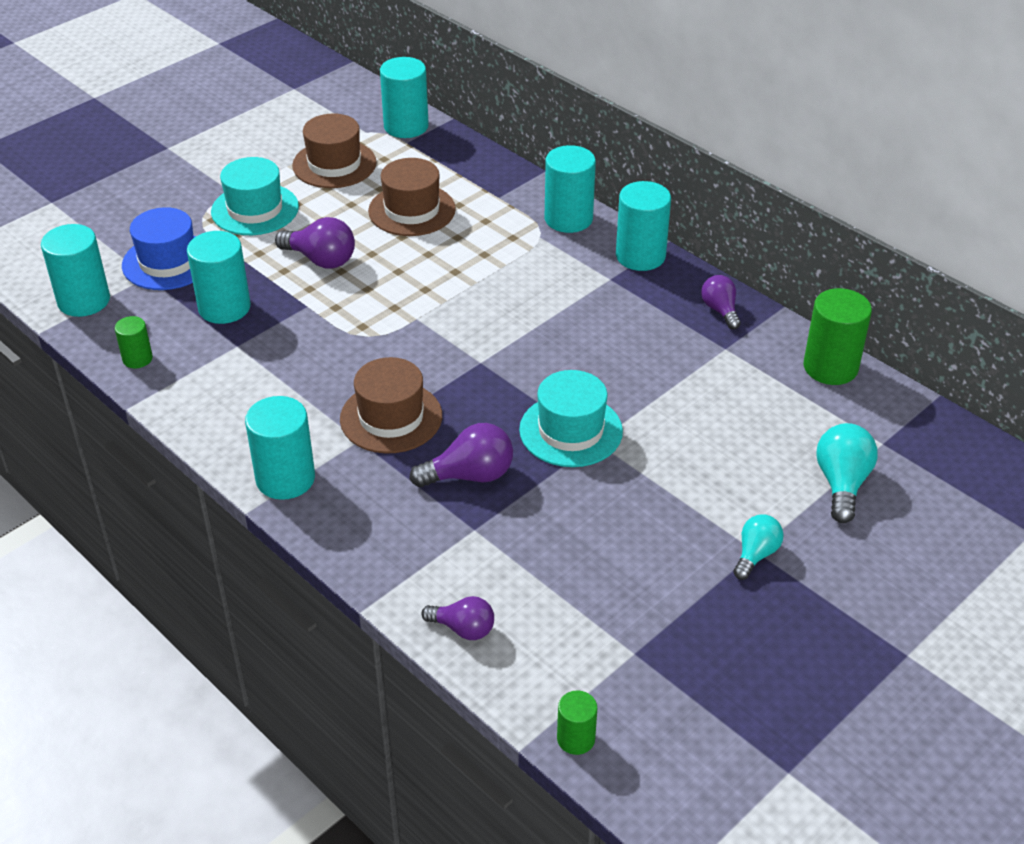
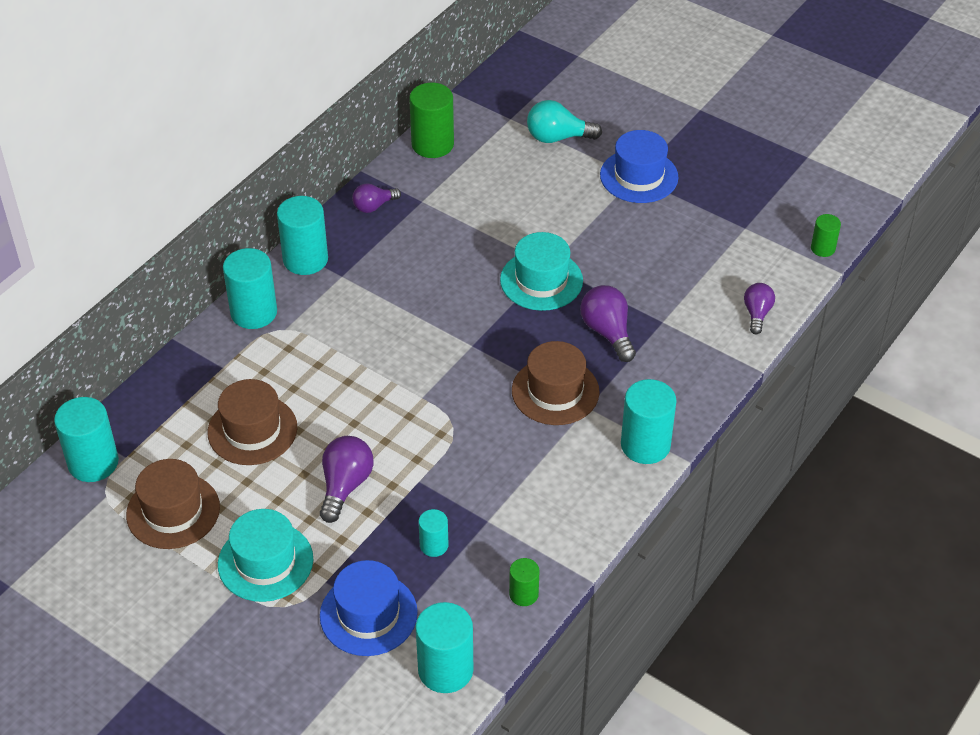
camera: 100 degrees left, 5 degrees up
turquoise cylinder [187,231,251,324] -> turquoise cylinder [419,509,448,557], size x0.55
turquoise light bulb [733,515,784,580] -> blue hat [600,130,679,203]

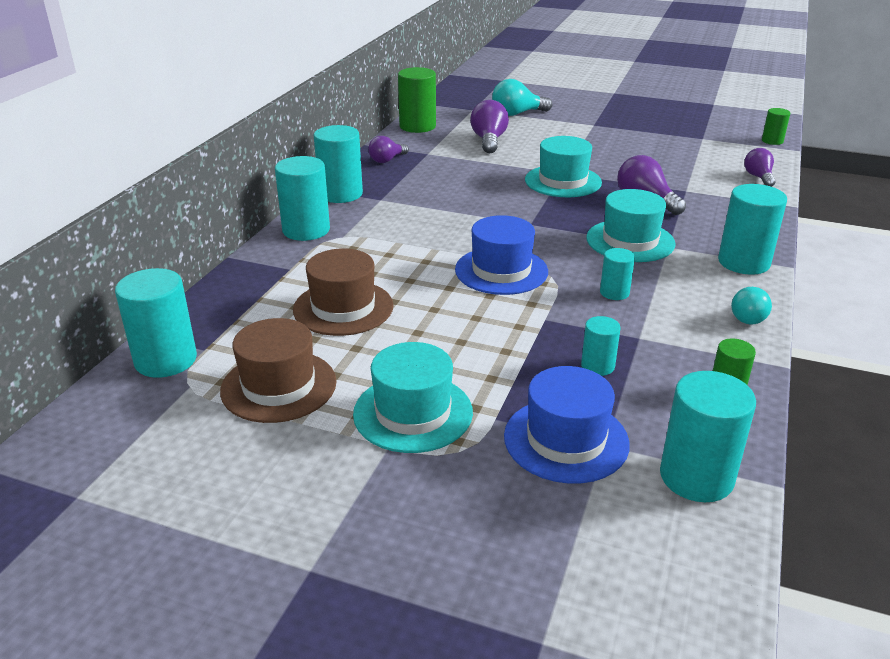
camera: 15 degrees left, 15 degrees down
purple light bulb [320,436,373,523] -> purple light bulb moved to [470,100,509,153]
brown hat [512,341,600,425] -> turquoise hat [586,189,676,262]
blue hat [600,130,679,203] -> blue hat moved to [455,215,548,295]
none -> turquoise cylinder [600,248,635,300]
none -> turquoise light bulb [731,287,772,324]

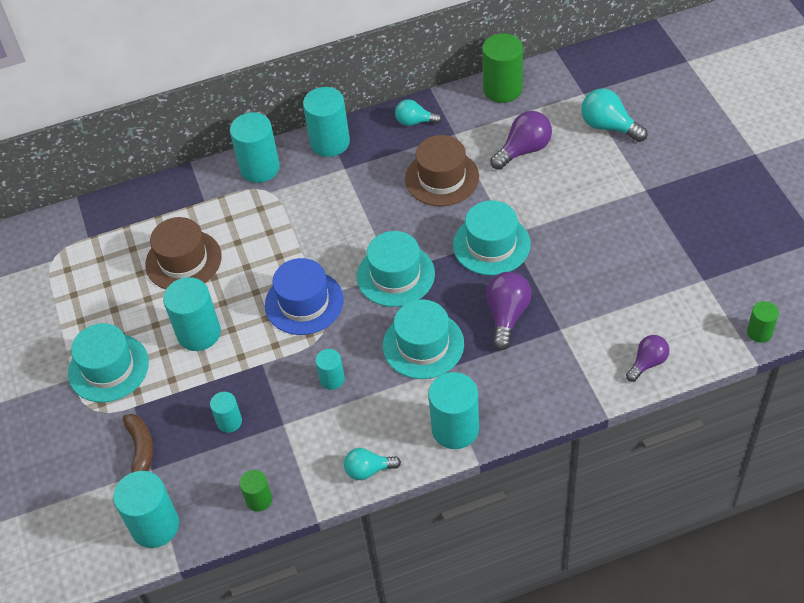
camera: 55 degrees right, 20 degrees up
turquoise cylinder [115,268,197,378] -> turquoise cylinder moved to [163,277,221,351]
brown hat [220,318,337,423] -> brown hat moved to [405,135,479,206]
purple light bulb [368,136,409,163] -> turquoise light bulb [395,99,442,126]
blue hat [504,366,630,484] -> brown banana [123,414,153,473]
none -> turquoise hat [357,231,435,307]

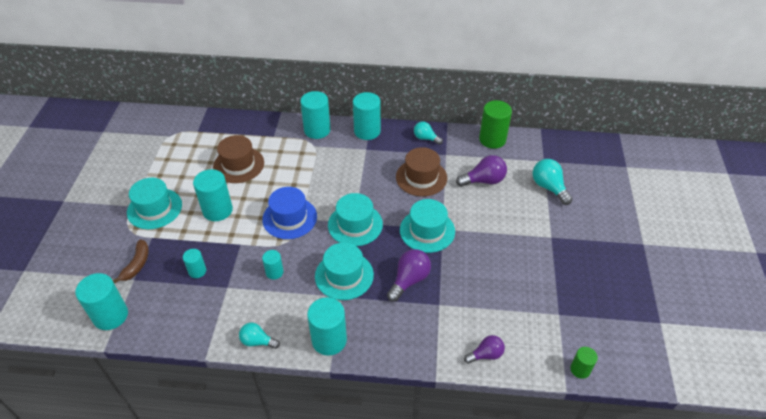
camera: 20 degrees right, 5 degrees down
green cylinder [239,470,272,512] -> none

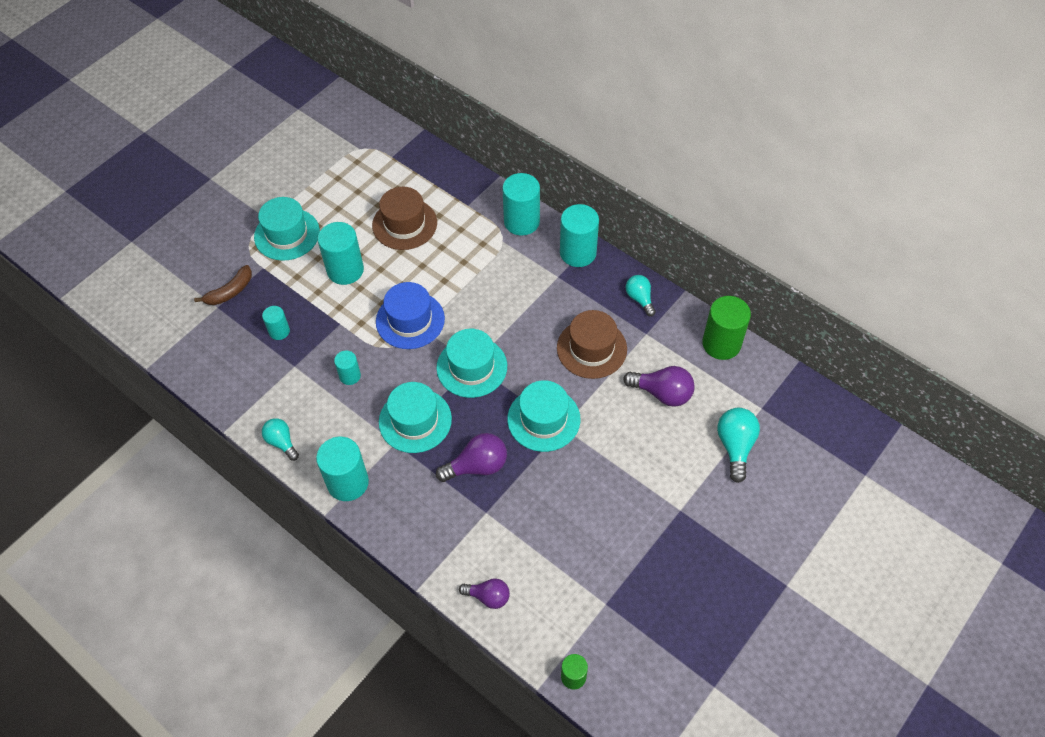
camera: 35 degrees right, 10 degrees up
turquoise cylinder [75,273,128,330] -> none

